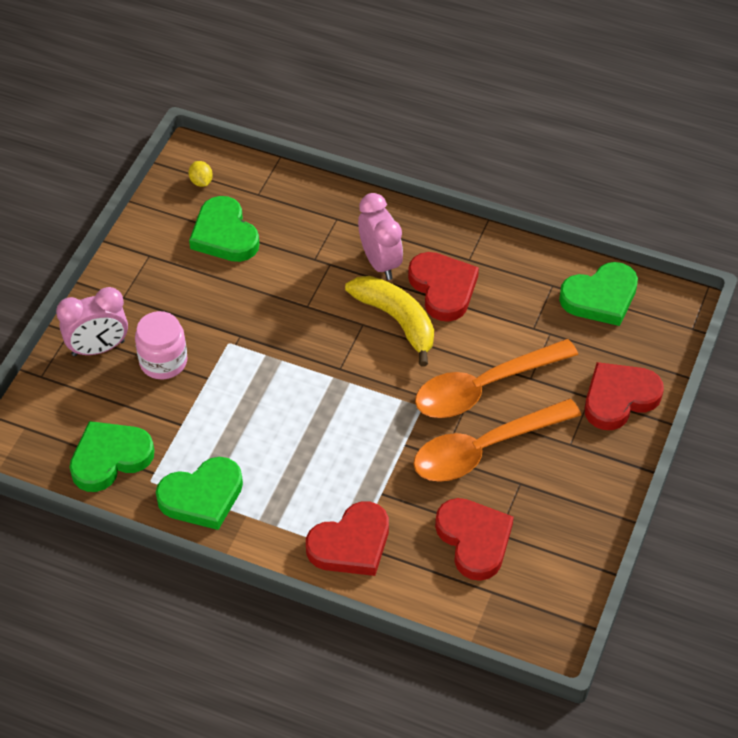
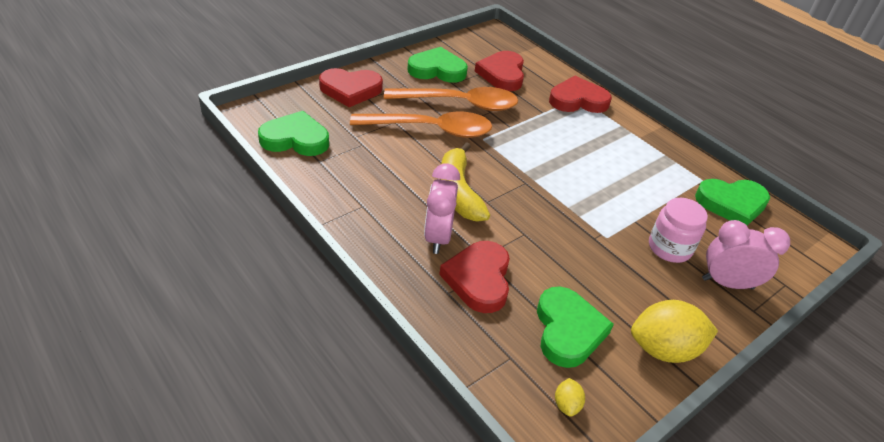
camera: 155 degrees left, 10 degrees down
green heart [156,457,243,530] -> green heart moved to [408,47,468,83]
red heart [408,252,479,322] -> red heart moved to [439,241,510,313]
none -> yellow lemon [631,300,718,363]

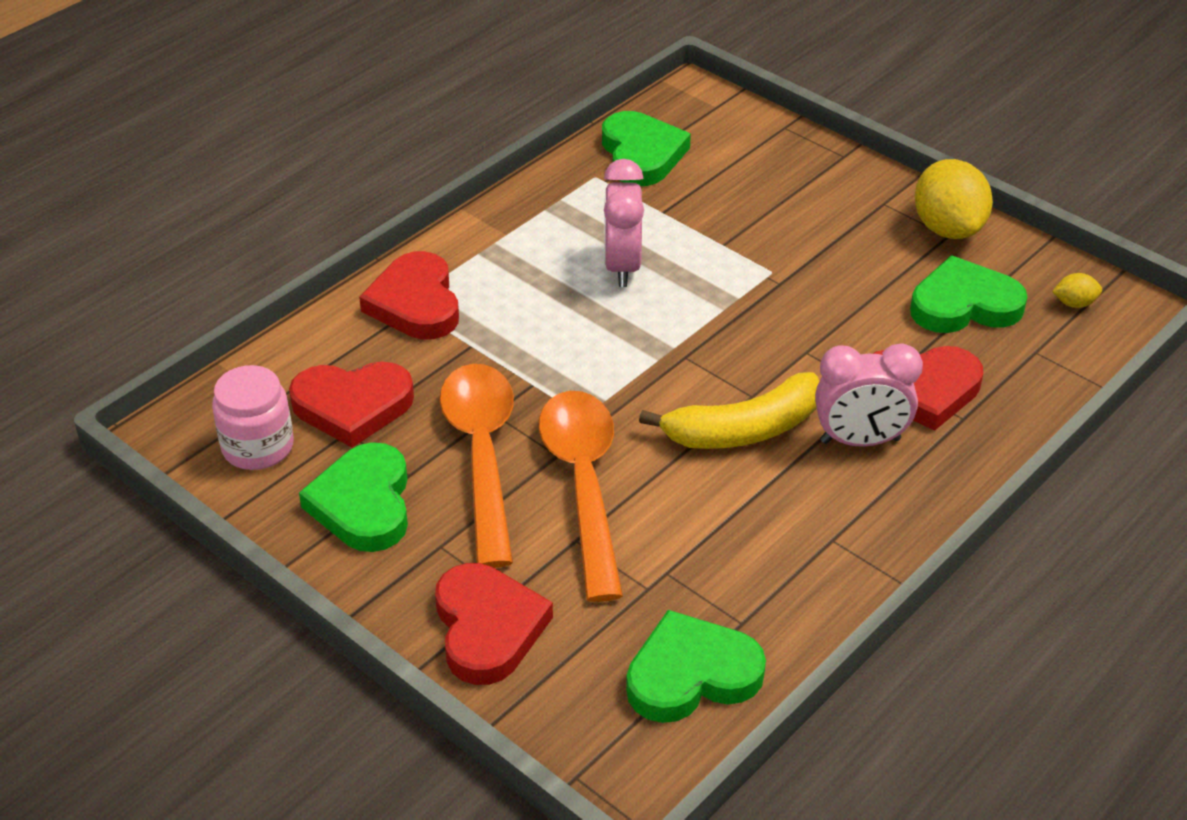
camera: 95 degrees left, 0 degrees up
green heart [258,111,329,156] -> green heart turned 75 degrees clockwise [626,610,766,723]
pink jar [649,198,708,263] -> pink jar moved to [212,365,294,470]
pink clock [702,220,790,289] -> pink clock moved to [604,159,644,287]

